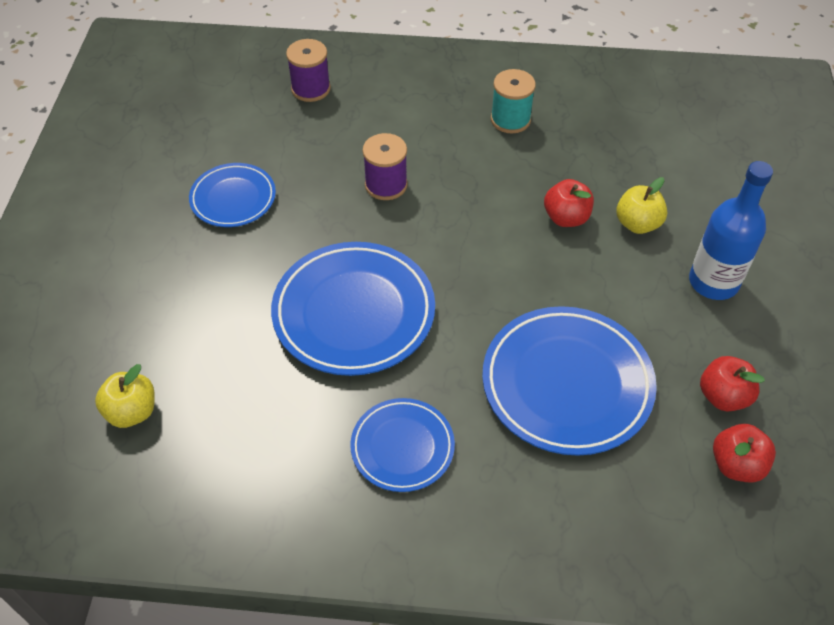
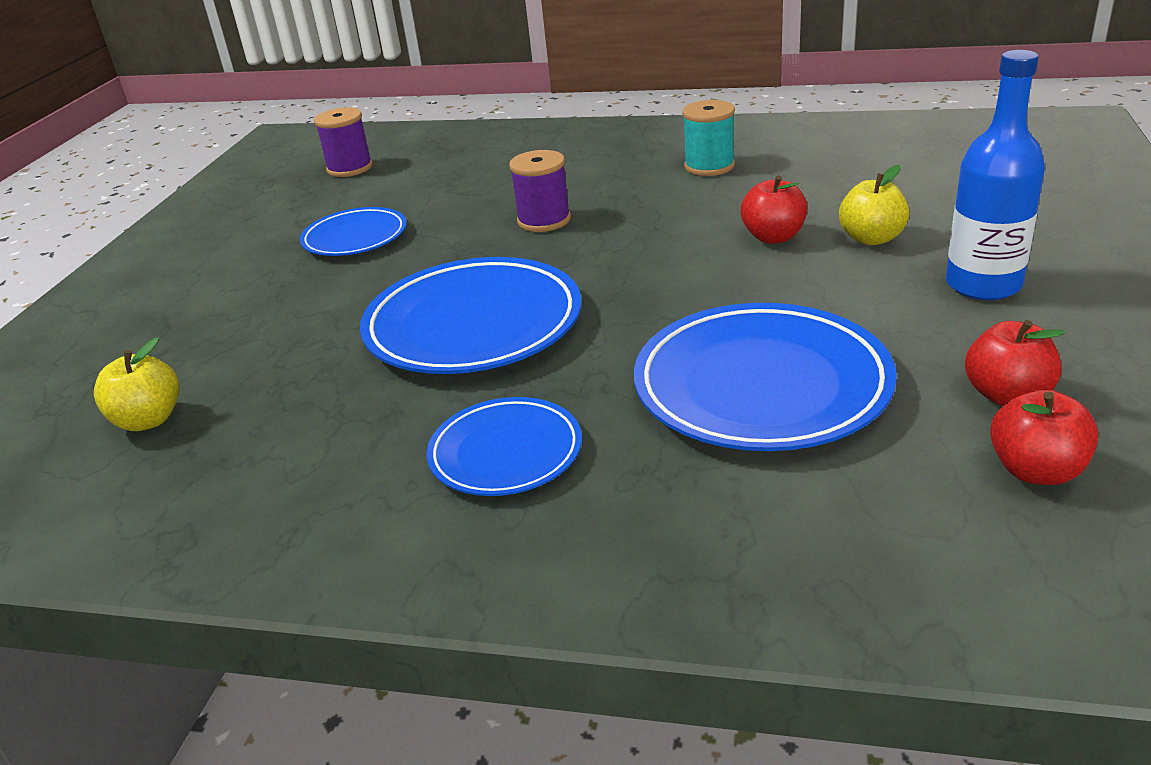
camera: 10 degrees right, 20 degrees down
purple spool [286,39,331,102] -> purple spool moved to [314,107,373,177]

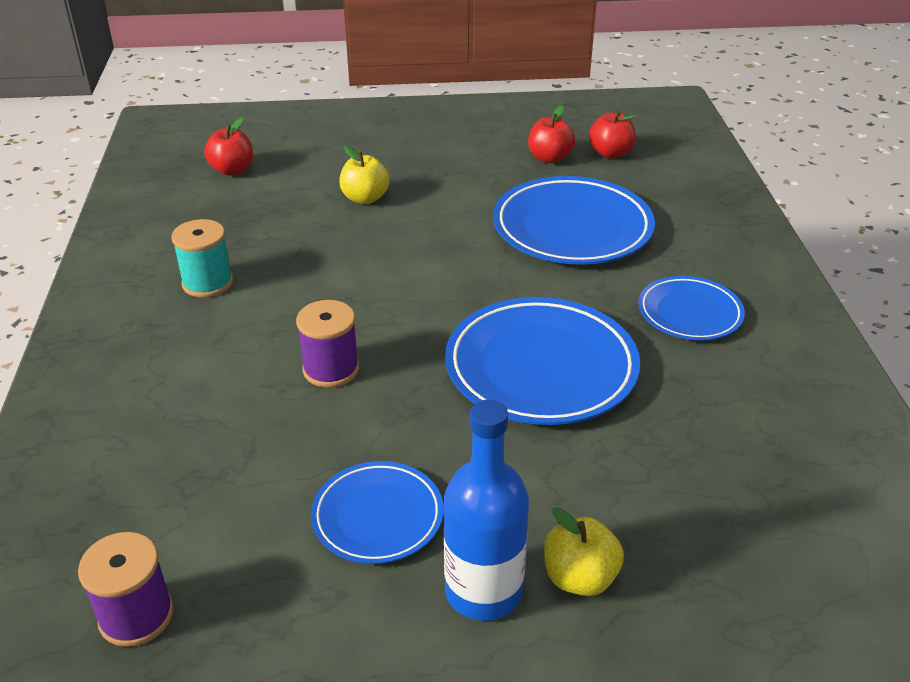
camera: 110 degrees left, 5 degrees up
yellow apple [94,337,180,431] -> yellow apple moved to [544,507,624,596]
red apple [741,175,807,244] -> red apple moved to [204,118,253,176]
blue bottle [946,50,1045,300] -> blue bottle moved to [444,399,529,621]

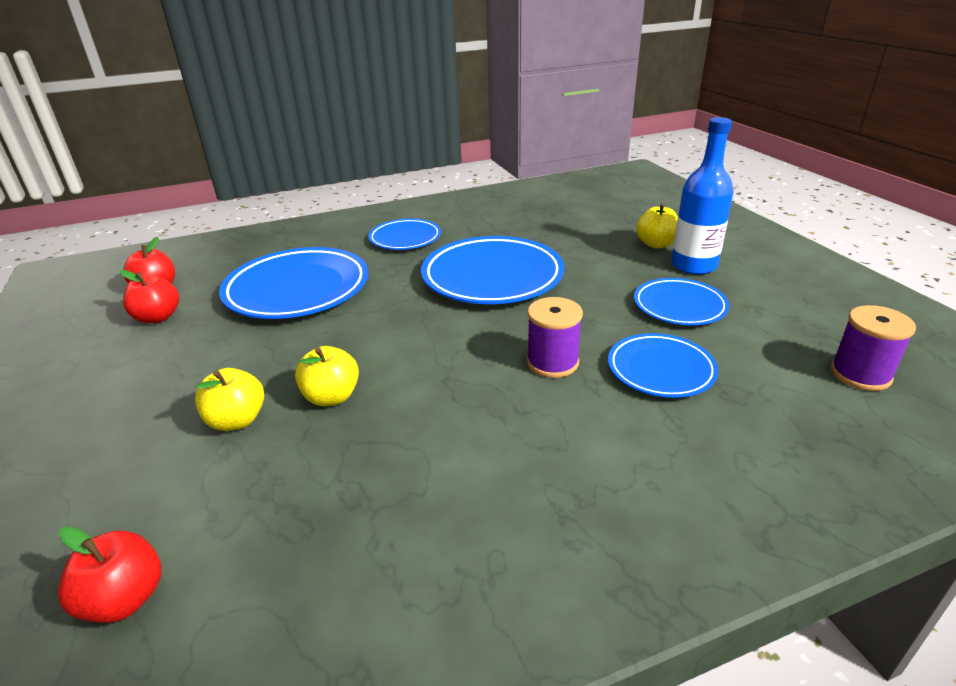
camera: 105 degrees left, 5 degrees down
turquoise spool [171,219,233,298] -> none
none -> yellow apple [295,346,359,406]
none -> blue plate [608,333,718,398]

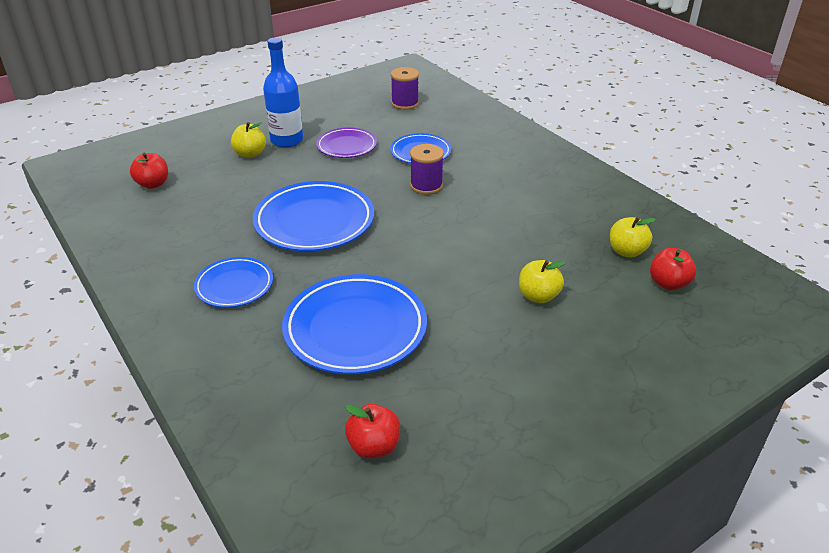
camera: 105 degrees left, 5 degrees up
red apple [120,270,179,323] -> red apple moved to [130,153,168,189]
yellow apple [295,346,359,406] -> yellow apple moved to [610,217,656,258]
blue plate [634,278,729,325] -> purple plate [316,127,377,158]

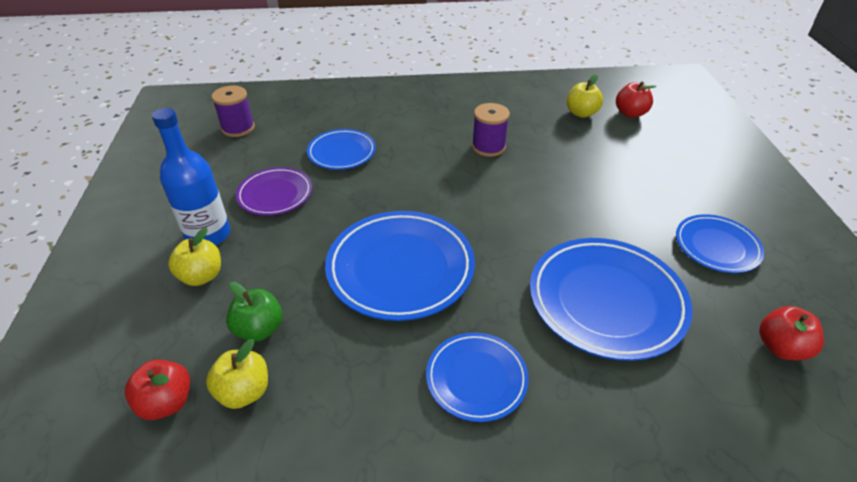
camera: 60 degrees left, 5 degrees up
purple spool [410,144,444,195] -> purple spool moved to [472,103,510,157]
yellow apple [519,260,566,303] -> yellow apple moved to [206,339,268,409]
none -> green apple [226,282,283,342]
none -> blue plate [676,214,764,273]

